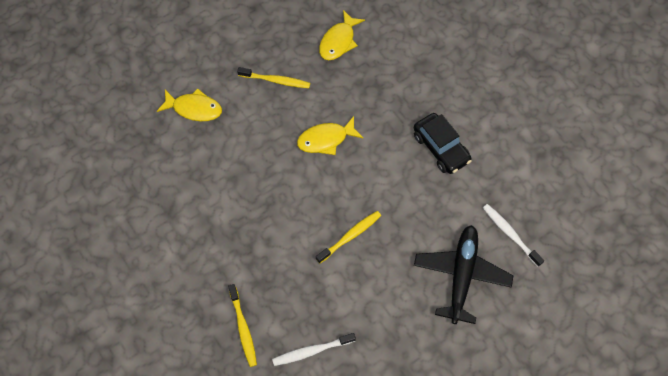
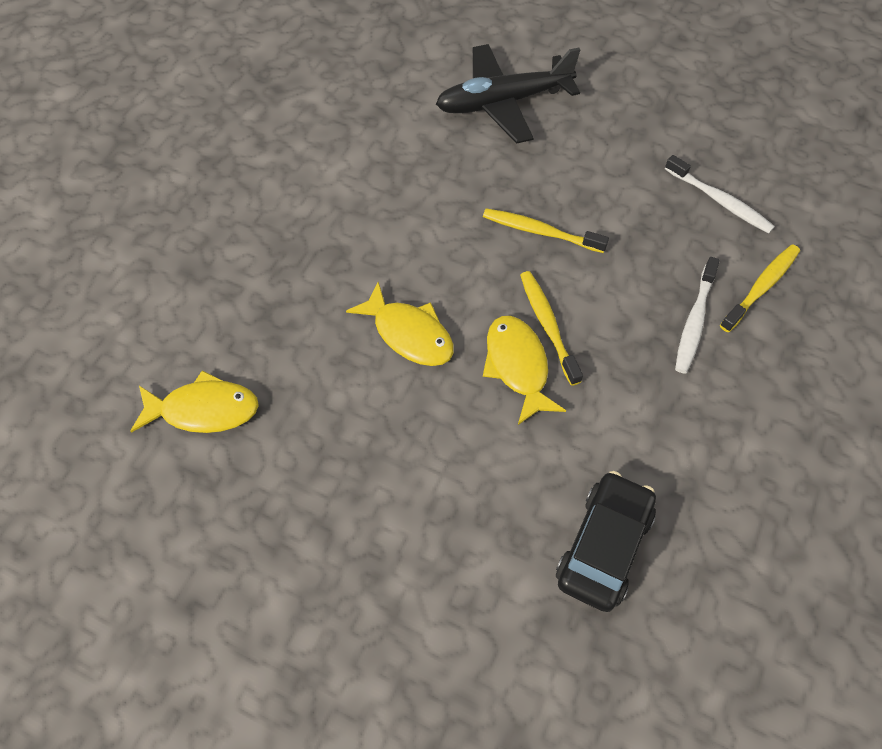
camera: 120 degrees left, 5 degrees down
yellow fish [157,88,222,121] -> yellow fish moved to [483,316,566,425]
yellow toothbrush [237,67,310,88] -> yellow toothbrush moved to [520,271,583,386]
black car [414,113,472,174] -> black car moved to [556,471,656,612]
white toothbrush [483,204,544,267] -> white toothbrush moved to [675,257,720,374]

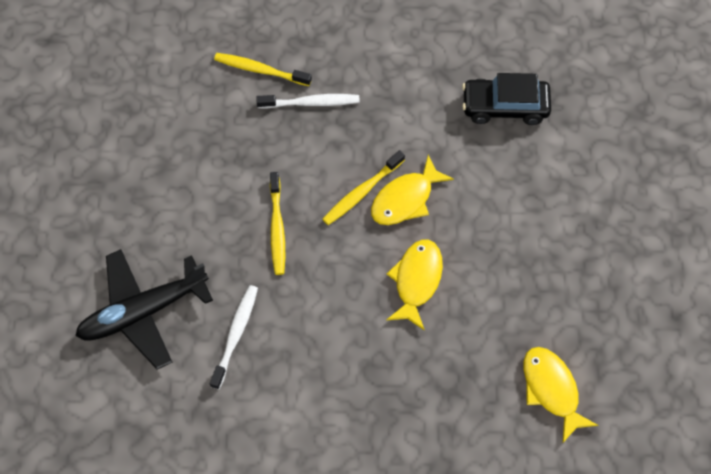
camera: 115 degrees left, 5 degrees up
black plane [436,44,580,144] -> black plane turned 105 degrees clockwise [75,249,213,369]
white toothbrush [665,155,775,234] -> white toothbrush moved to [210,285,258,390]

